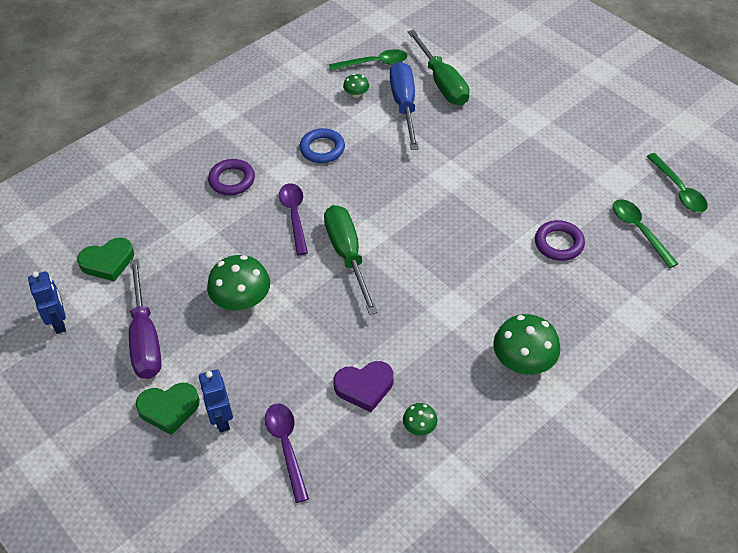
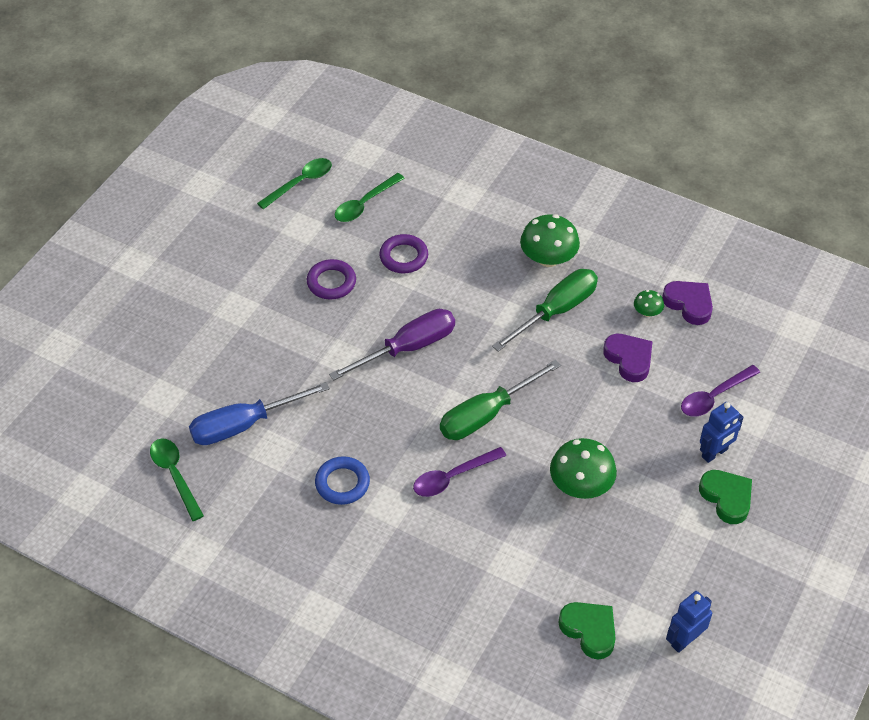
camera: 110 degrees left, 0 degrees up
purple screwdriver [129,259,162,379] -> purple screwdriver moved to [329,309,455,380]
purple ring [208,159,255,195] -> purple ring moved to [307,259,356,300]
green mushroom [343,74,369,98] -> none
green screwdriver [408,29,470,105] -> green screwdriver moved to [492,269,598,352]
none -> purple heart [662,281,713,325]

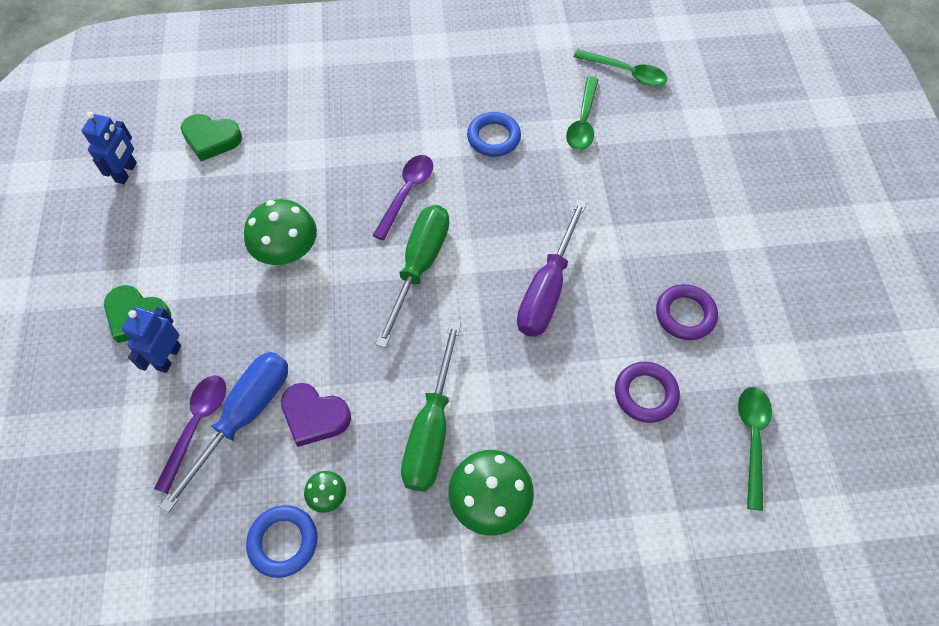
camera: 145 degrees right, 10 degrees up
blue screwdriver [189,382,330,445] -> blue screwdriver moved to [159,352,288,513]
green spoon [257,158,332,209] -> green spoon moved to [566,77,599,150]
purple heart [662,281,713,325] -> blue ring [246,505,317,578]

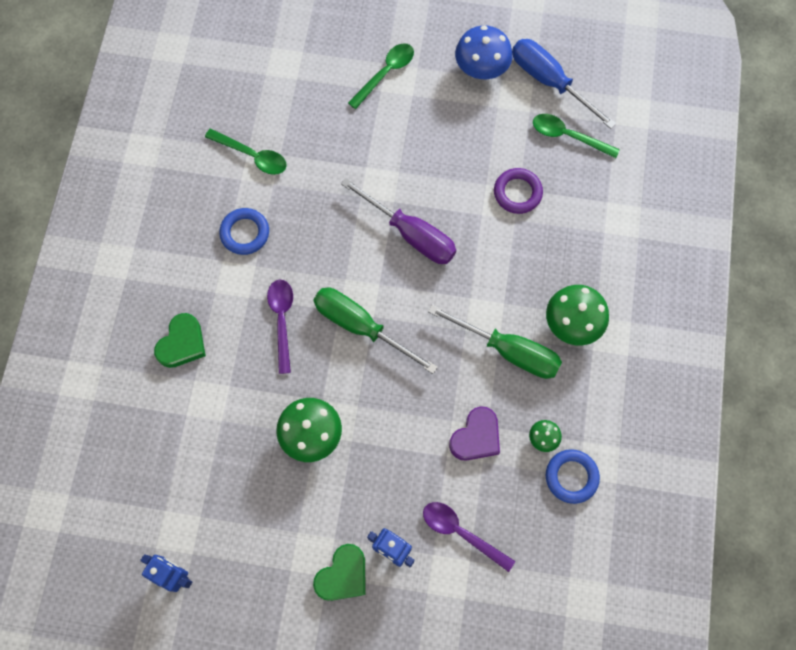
camera: 75 degrees left, 10 degrees up
blue screwdriver [159,352,288,513] -> blue screwdriver moved to [512,39,616,129]
green heart [181,114,242,161] -> green heart moved to [154,313,206,368]
purple spoon [372,155,433,240] -> purple spoon turned 45 degrees clockwise [267,280,293,374]
green spoon [574,49,667,86] -> green spoon moved to [348,43,414,109]
purple ring [656,284,718,340] -> none
none -> blue mushroom [455,26,513,79]

